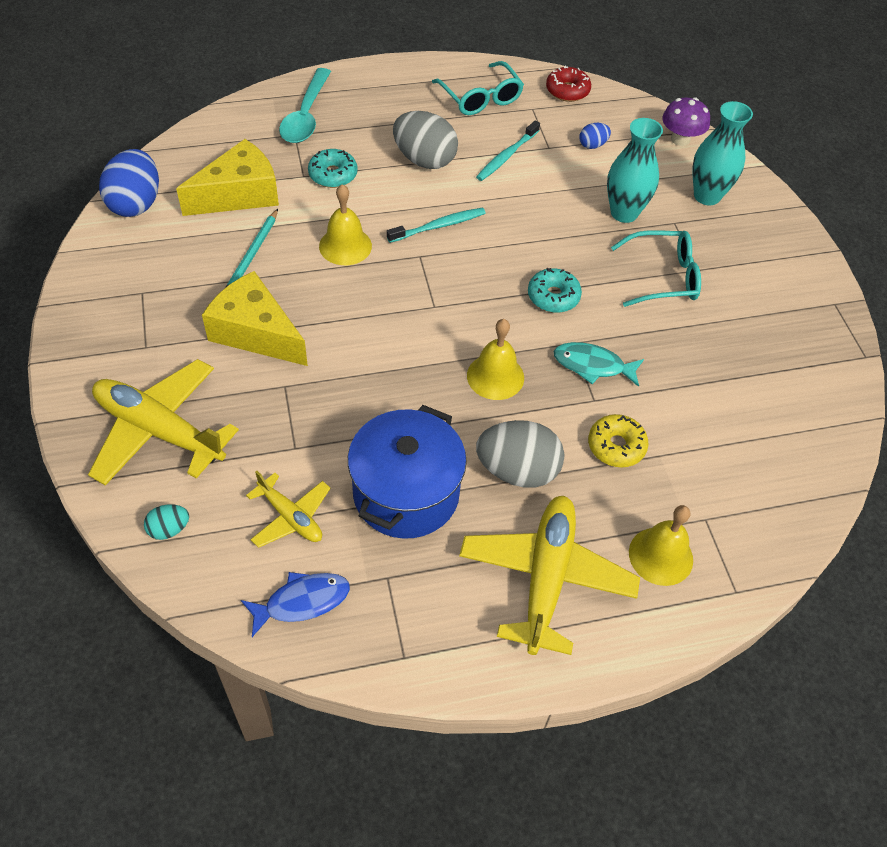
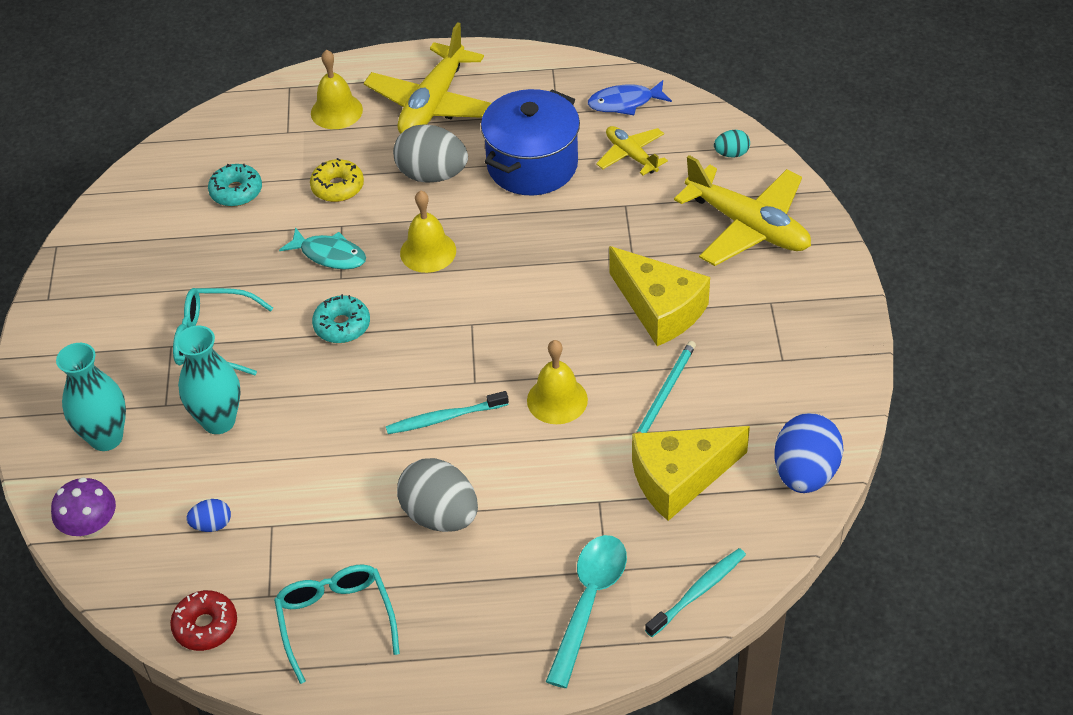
camera: 165 degrees left, 5 degrees down
turquoise donut [308,149,358,188] -> turquoise donut moved to [208,164,262,207]
turquoise toothbrush [476,121,540,181] -> turquoise toothbrush moved to [645,548,746,637]

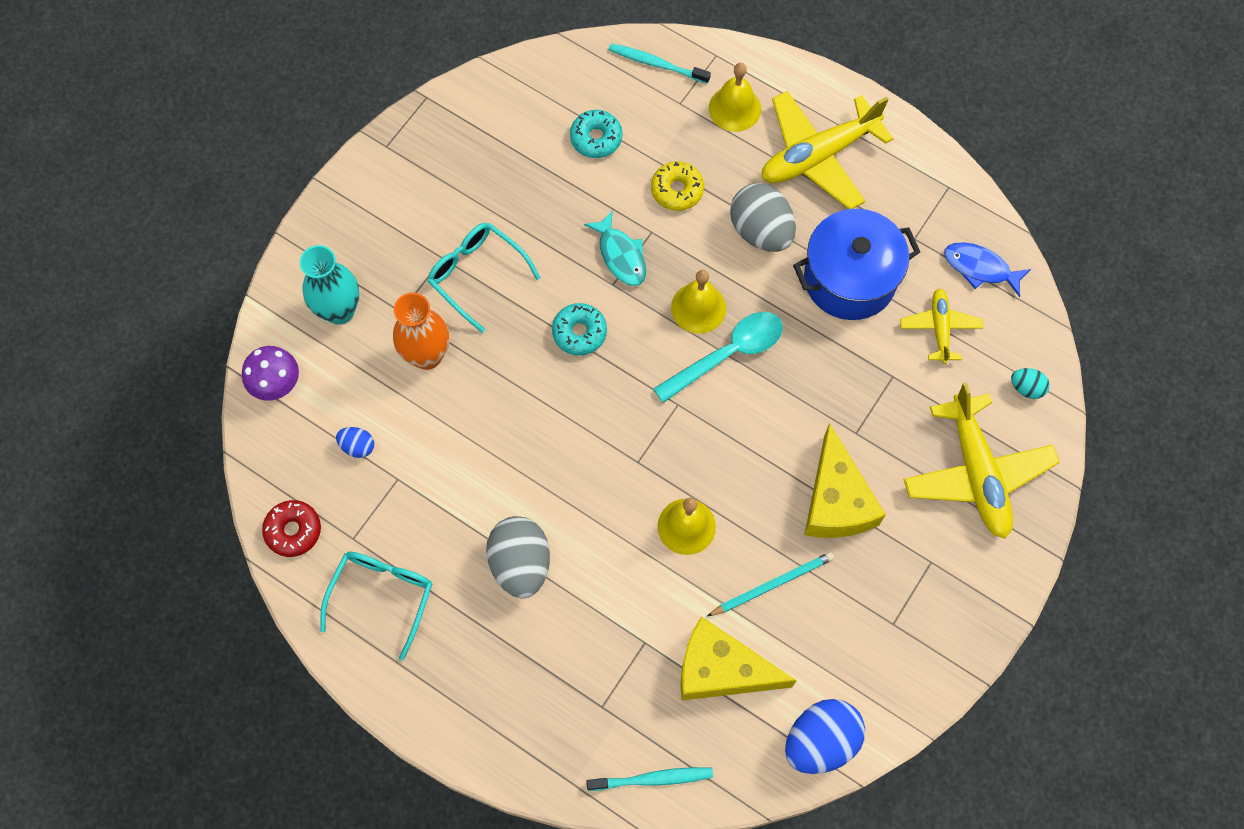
camera: 35 degrees right, 20 degrees up
turquoise vase [176,326,241,434] -> orange vase [393,293,449,370]
turquoise toothbrush [386,391,509,434] -> turquoise toothbrush moved to [609,43,711,84]
turquoise spoon [546,535,627,688] -> turquoise spoon moved to [653,312,783,403]

